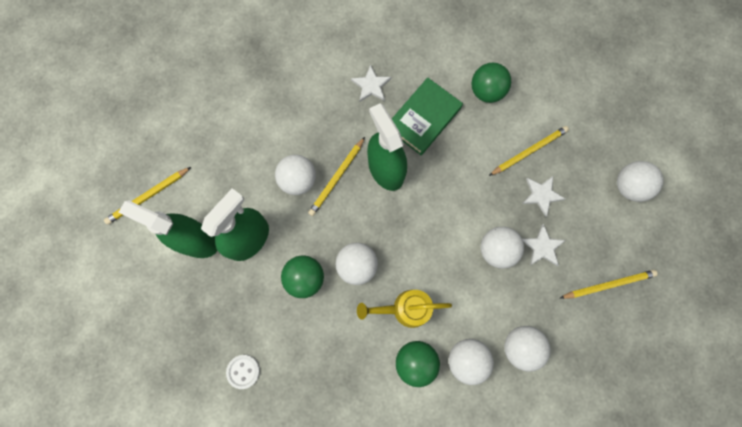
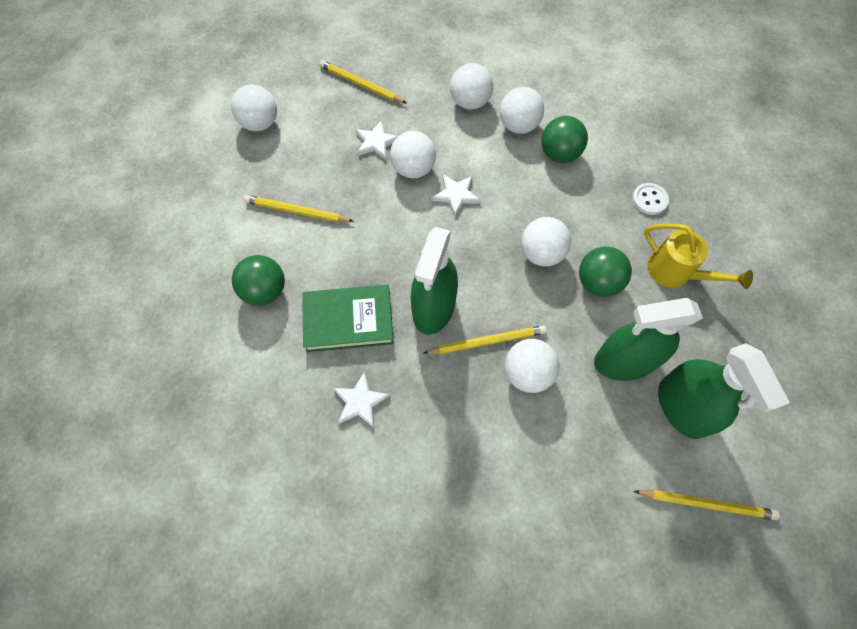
camera: 135 degrees left, 10 degrees down
white button [226,355,260,389] -> white button moved to [632,183,669,215]
yellow watering can [357,290,452,328] -> yellow watering can moved to [644,224,753,289]
white star [522,176,565,217] -> white star moved to [431,175,481,217]

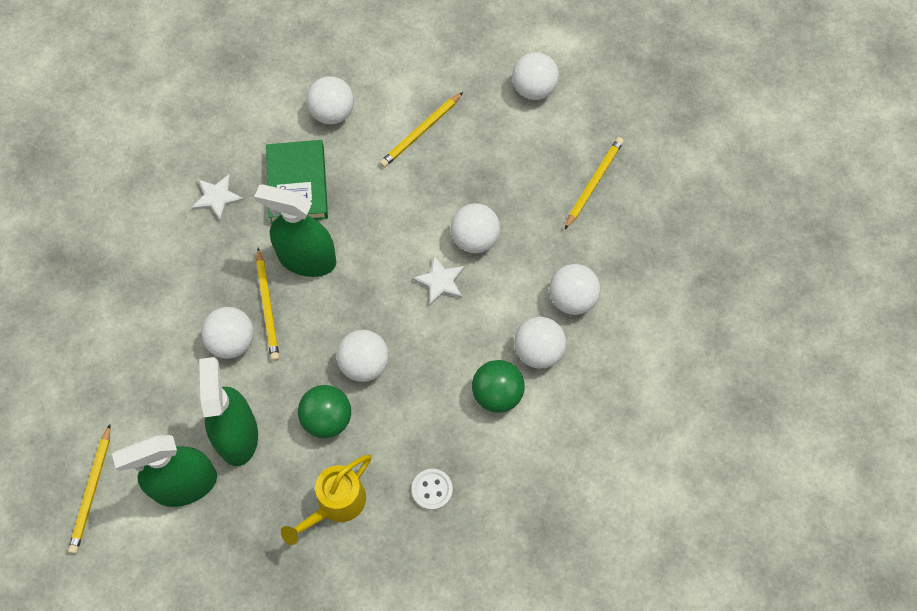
camera: 90 degrees right, 0 degrees up
green ball [232,255,285,306] -> white ball [306,76,354,124]
yellow pencil [244,195,354,222] -> yellow pencil turned 150 degrees counterclockwise [379,92,463,168]
white star [355,120,398,160] -> none

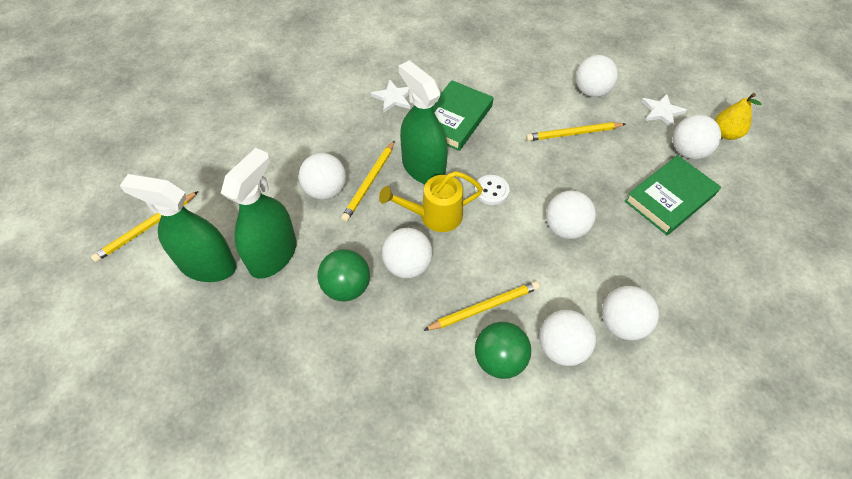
camera: 35 degrees right, 10 degrees down
yellow watering can [281,454,372,545] -> yellow watering can moved to [379,171,483,232]
white ball [306,76,354,124] -> white ball moved to [576,55,618,97]
white star [412,256,465,306] -> white star moved to [641,94,687,128]
white button [412,469,453,510] -> white button moved to [475,175,510,205]
yellow pencil [565,137,624,229] -> yellow pencil moved to [423,281,540,331]
none -> green book [625,155,721,235]
none -> yellow pear [715,93,762,140]

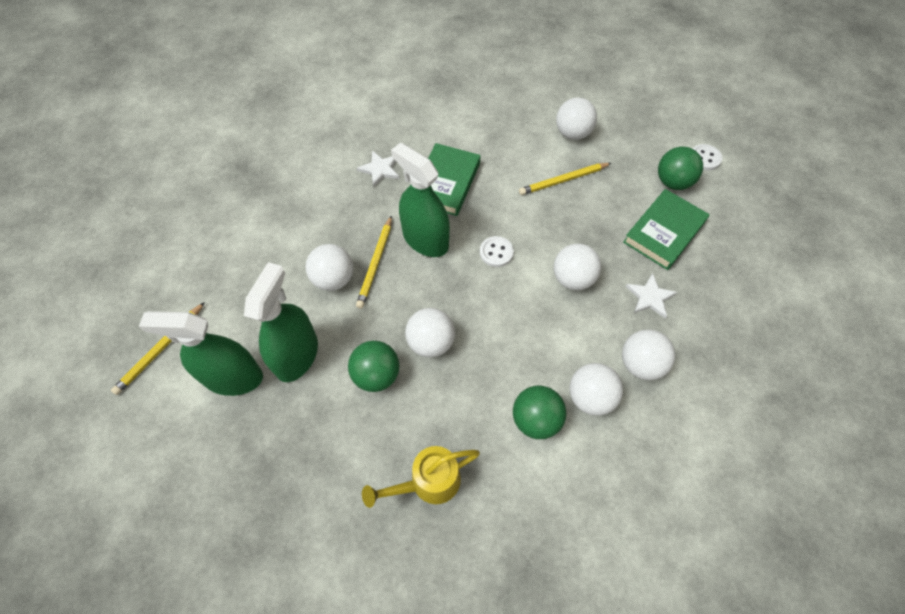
camera: 10 degrees left, 5 degrees up
yellow watering can [379,171,483,232] -> yellow watering can moved to [362,446,480,508]
yellow pencil [423,281,540,331] -> none
white star [641,94,687,128] -> white star moved to [626,273,677,319]
white ball [673,115,721,159] -> green ball [658,147,703,190]
yellow pear [715,93,762,140] -> white button [693,144,722,170]

